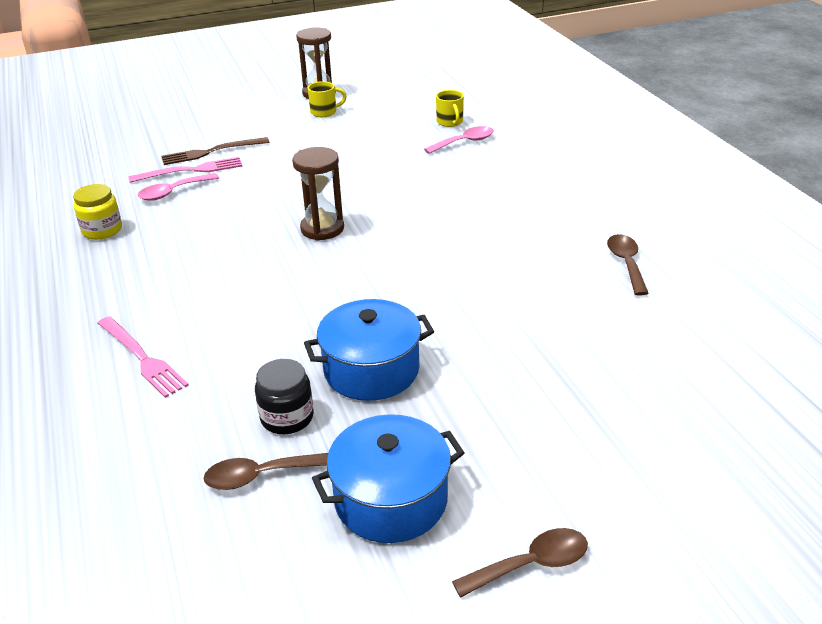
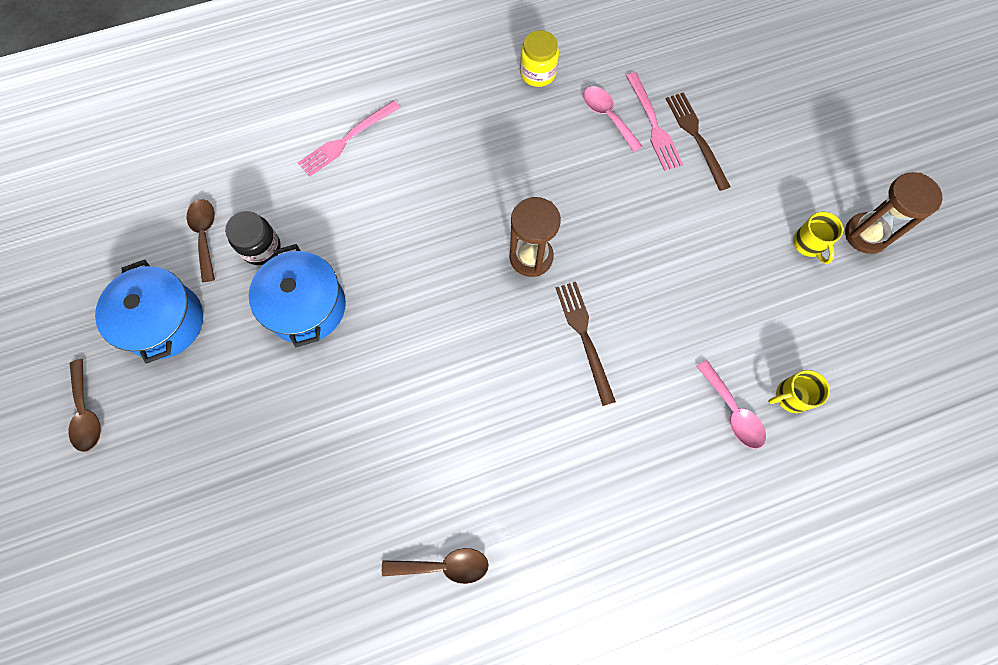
camera: 90 degrees right, 35 degrees up
none -> brown fork [556,282,616,406]

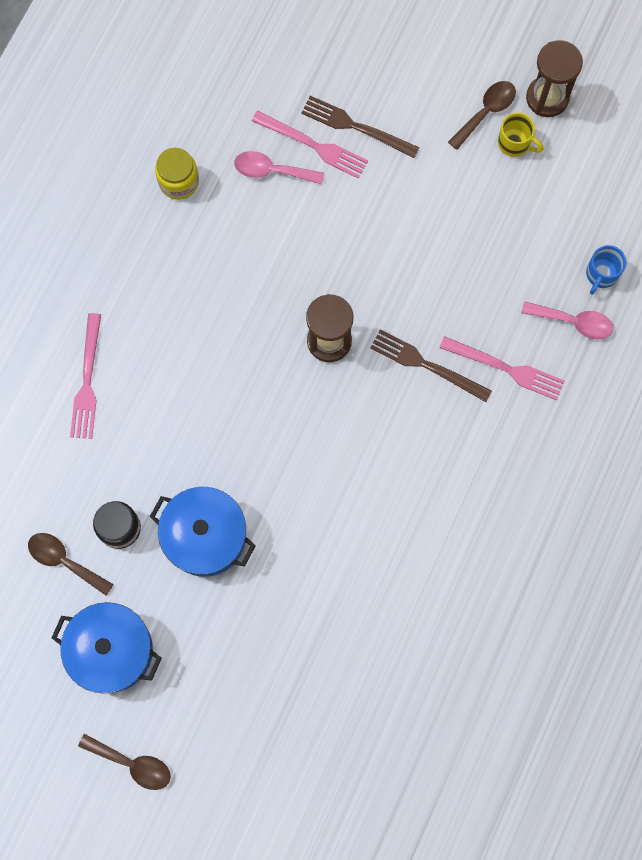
camera: 45 degrees left, 5 degrees up
brown spoon [382,548,489,584] -> brown spoon moved to [448,81,516,150]
yellow mug [768,370,830,413] -> blue mug [586,245,626,295]
none -> pink fork [440,336,565,400]

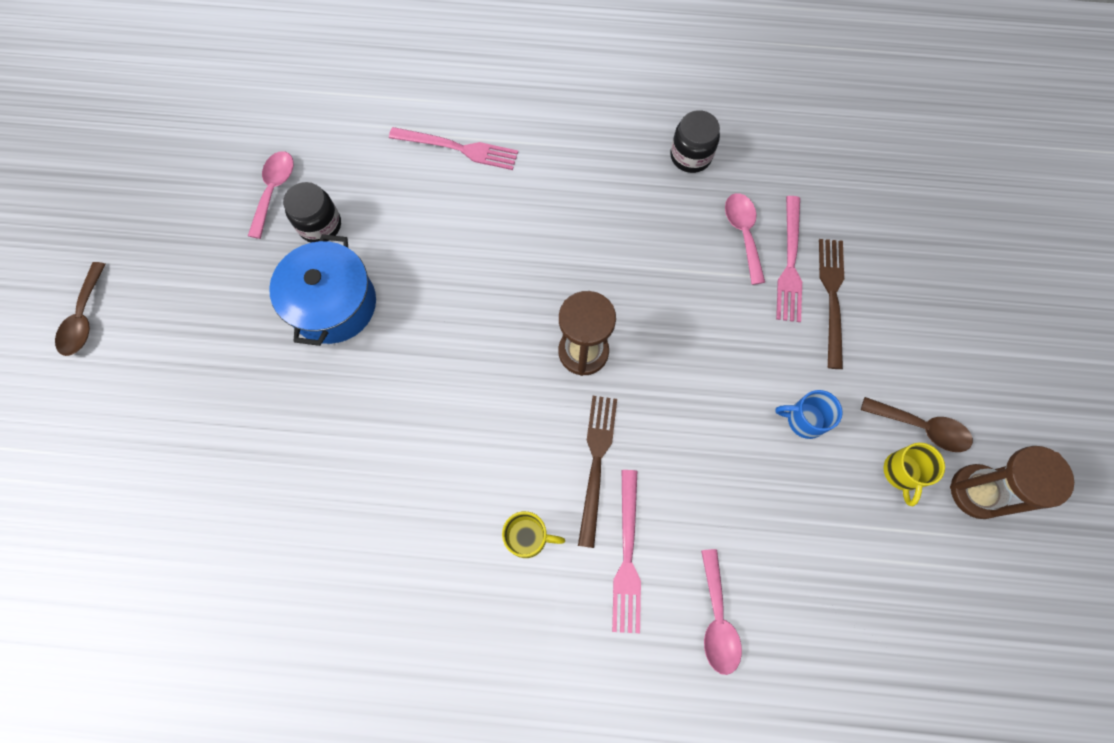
camera: 70 degrees right, 5 degrees down
brown spoon [28,533,114,596] -> pink spoon [248,151,294,239]
blue pot [51,602,162,693] -> none
pink fork [70,313,101,439] -> pink fork turned 150 degrees counterclockwise [389,127,518,170]
yellow jar [155,148,199,200] -> black jar [670,110,720,173]
blue mug [586,245,626,295] -> blue mug moved to [775,390,843,439]
none -> yellow mug [502,511,565,558]

